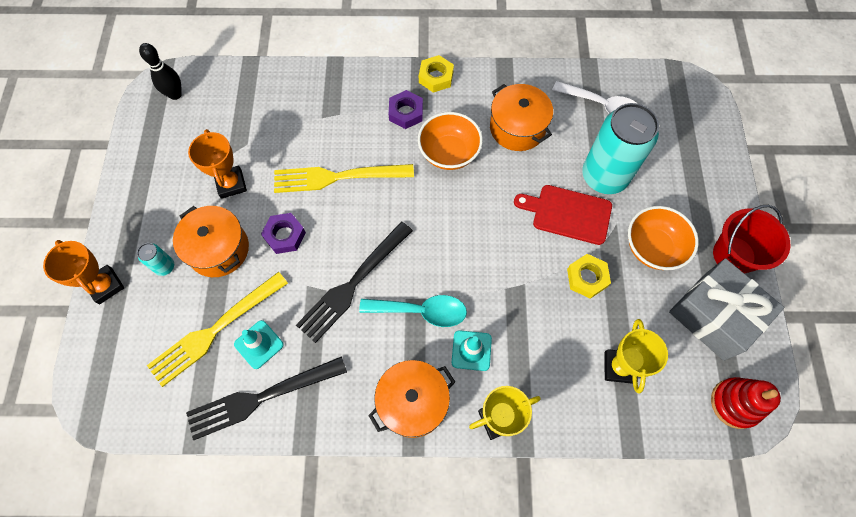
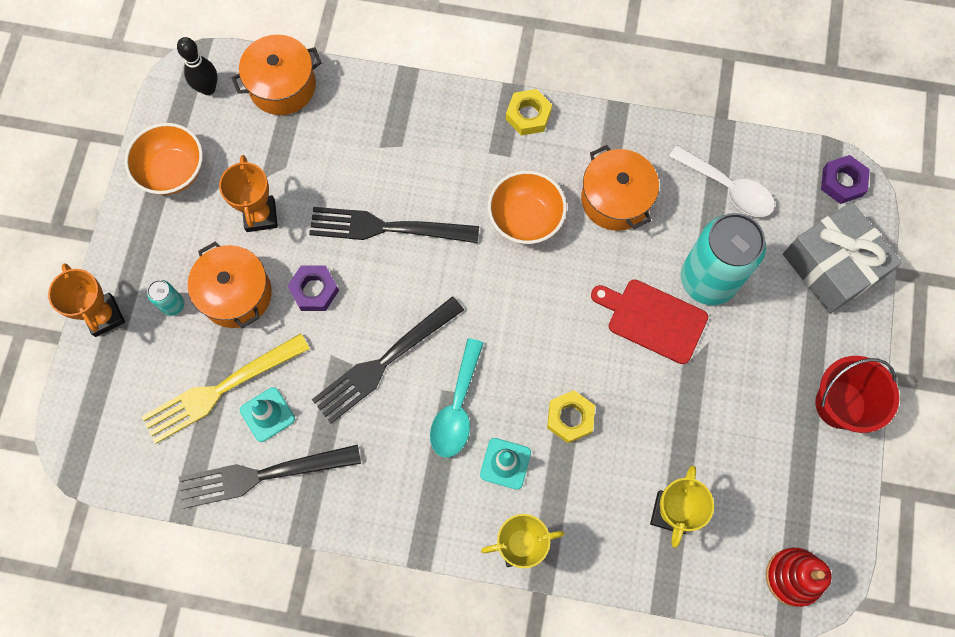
camera: 10 degrees right, 5 degrees up
yellow fork [274,164,414,193] -> black fork [309,207,479,243]
turquoise spoon [359,295,467,327] -> turquoise spoon turned 90 degrees clockwise [430,338,484,457]
orange pot [368,360,455,438] -> orange pot moved to [232,35,322,115]
purple nut [389,90,423,129] -> purple nut moved to [821,155,870,204]
yellow nut [567,254,611,299] -> yellow nut moved to [547,390,595,443]
orange bowl [628,206,699,270] -> orange bowl moved to [125,123,203,195]
grey gift [669,258,784,361] -> grey gift moved to [783,202,902,314]

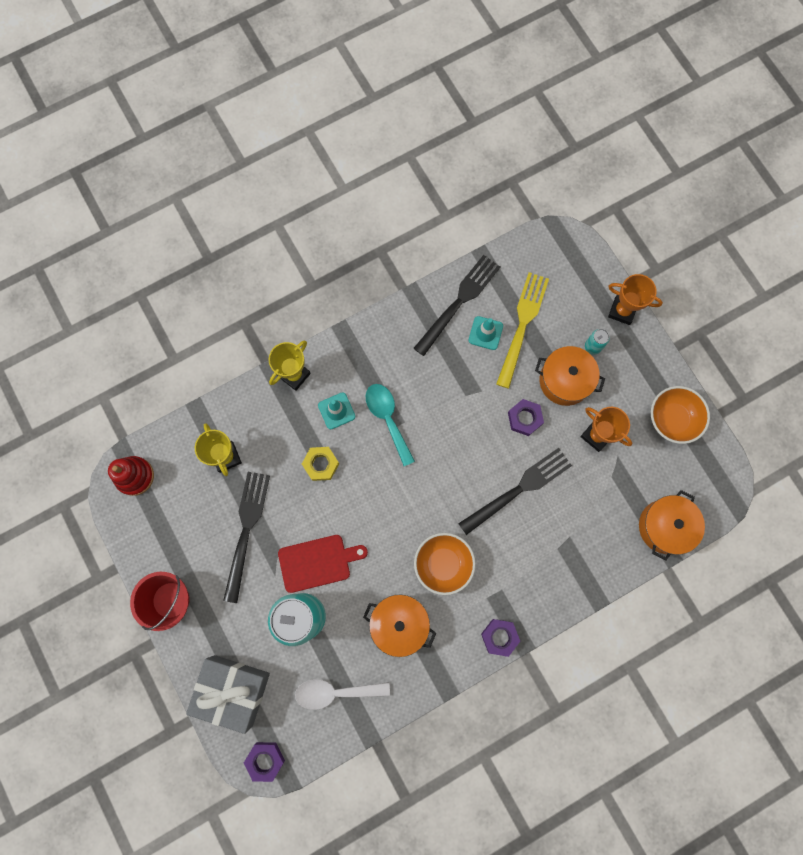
camera: 140 degrees right, 5 degrees up
black bowling pin [177,37,217,95] -> none
black fork [312,296,464,423] -> black fork moved to [223,472,270,603]
yellow nut [506,89,552,135] -> purple nut [481,619,520,657]

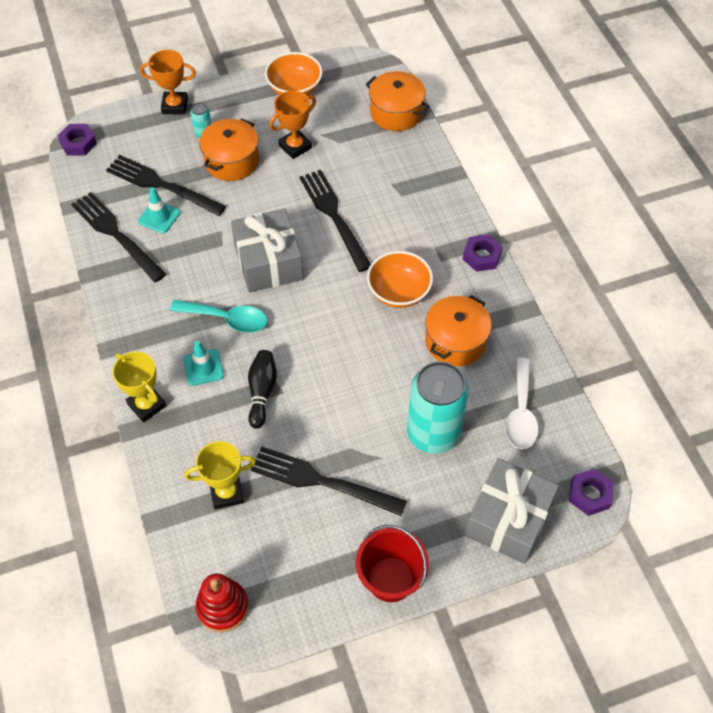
camera: 80 degrees left, 20 degrees down
red cutting board [278,535,368,593] -> none
yellow nut [302,447,339,481] -> black bowling pin [248,350,277,429]
turquoise spoon [366,384,415,466] -> turquoise spoon turned 150 degrees counterclockwise [170,300,268,333]
yellow fork [496,272,549,389] -> black fork [106,155,226,216]
purple nut [508,399,544,436] -> purple nut moved to [57,124,97,155]
orange trophy [608,274,663,325] -> orange trophy turned 60 degrees clockwise [140,50,196,115]
none -> grey gift [231,208,303,293]

